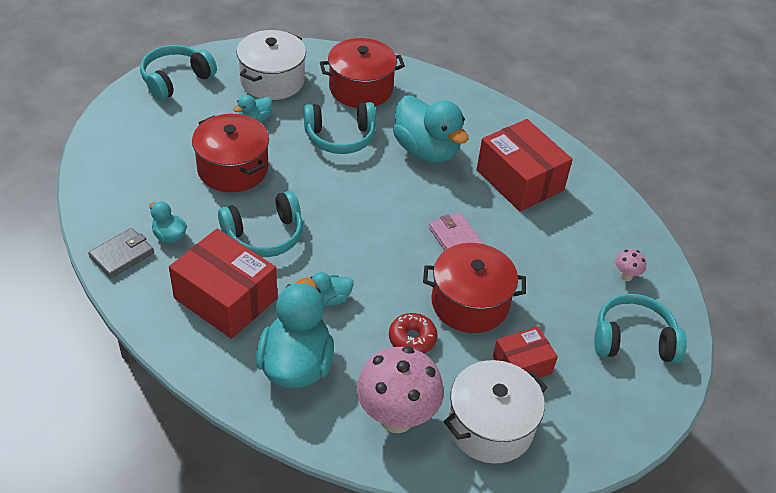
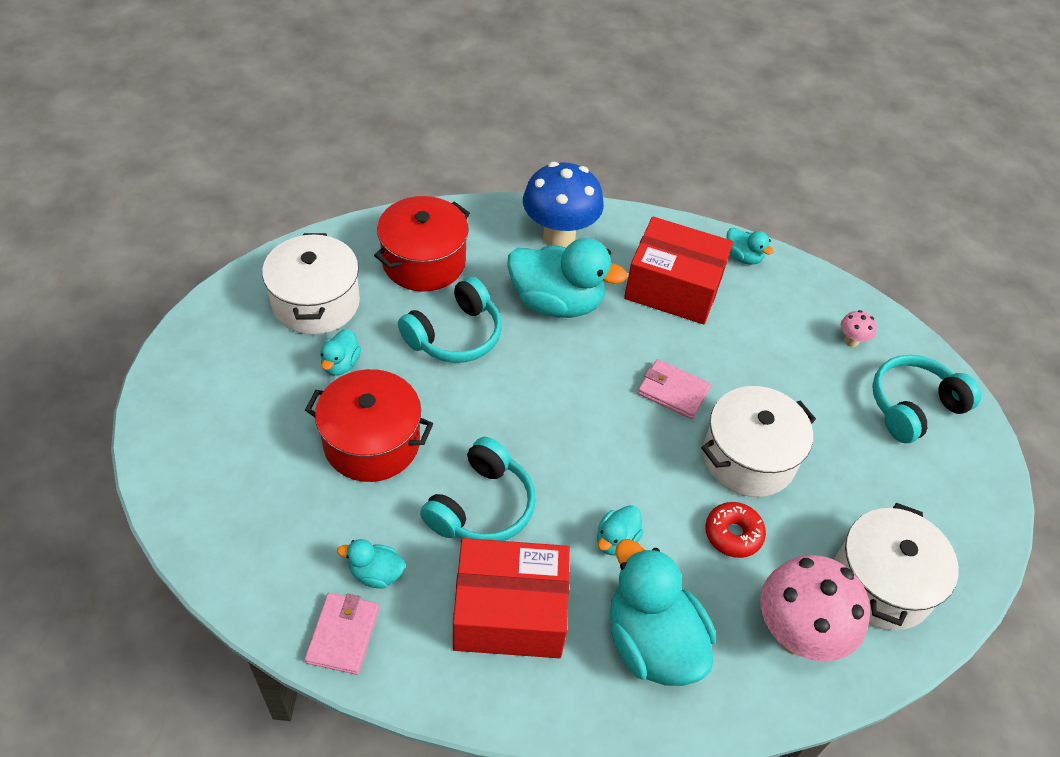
camera: 35 degrees left, 5 degrees up
grey wallet [88,228,154,278] -> pink wallet [305,593,379,675]
turquoise headphones [140,45,217,101] -> none
red pot [423,243,526,333] -> white pot [701,386,816,497]
red box [493,326,558,378] -> none
none -> blue mushroom [523,162,604,247]
none -> turquoise duck [726,228,774,265]

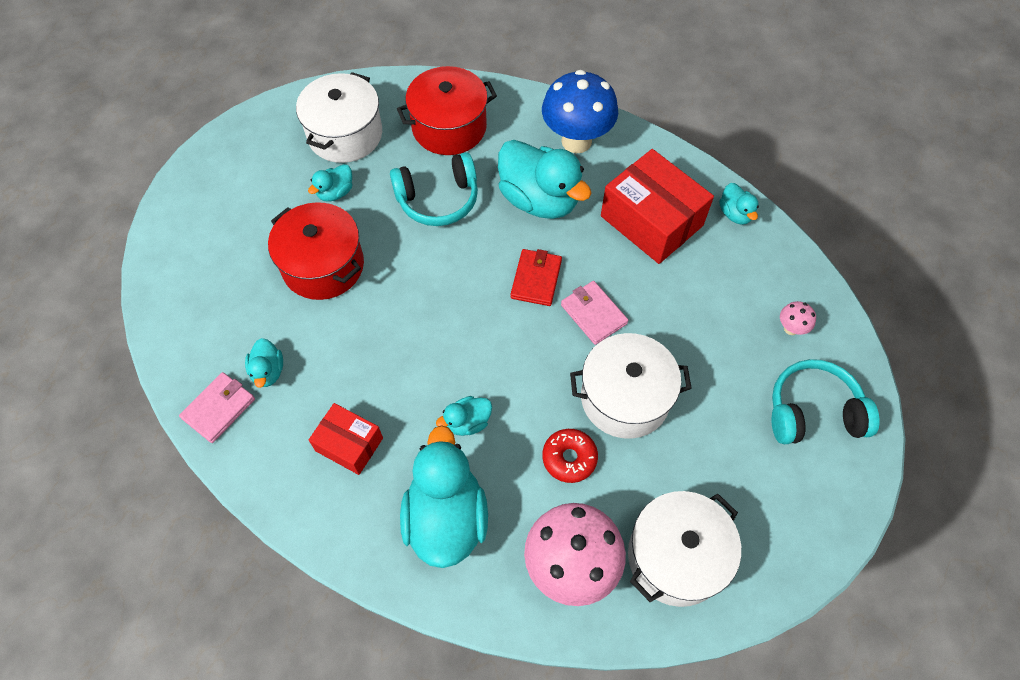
camera: 30 degrees right, 10 degrees up
turquoise duck [337,539,405,588] -> turquoise duck turned 135 degrees counterclockwise [245,338,283,388]
turquoise headphones [420,437,536,541] -> none
red box [453,538,570,658] -> red box [309,403,383,475], size x0.58
none -> red wallet [511,249,562,306]

